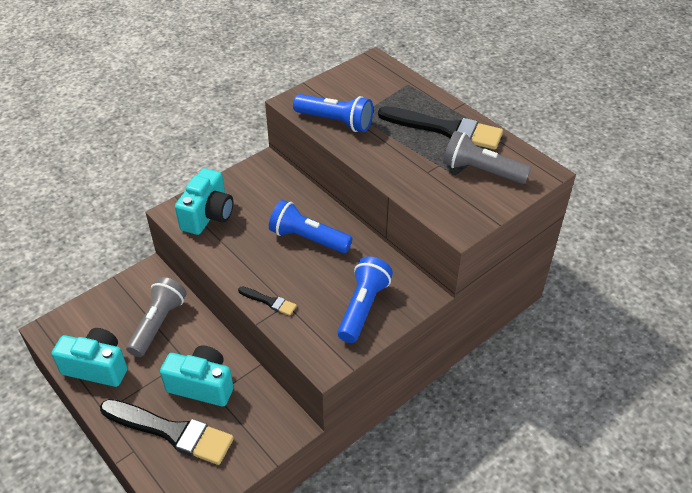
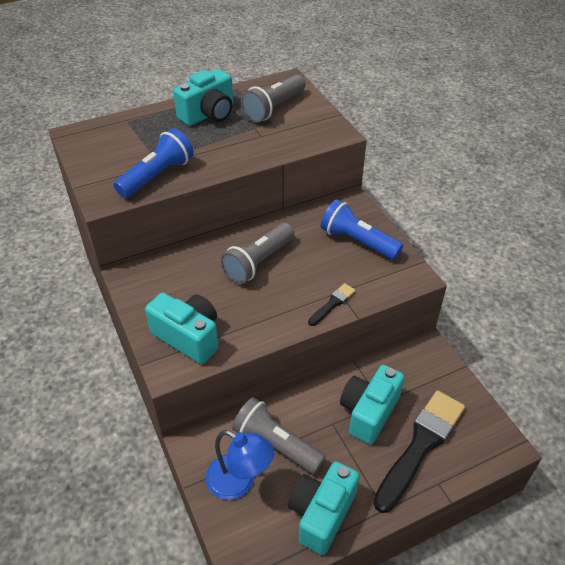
camera: 75 degrees left, 0 degrees up
blue flashlight [269,200,352,253] -> grey flashlight [220,223,294,284]
black brush [378,106,503,150] -> turquoise camera [173,69,233,126]
none -> blue lamp [205,430,274,500]

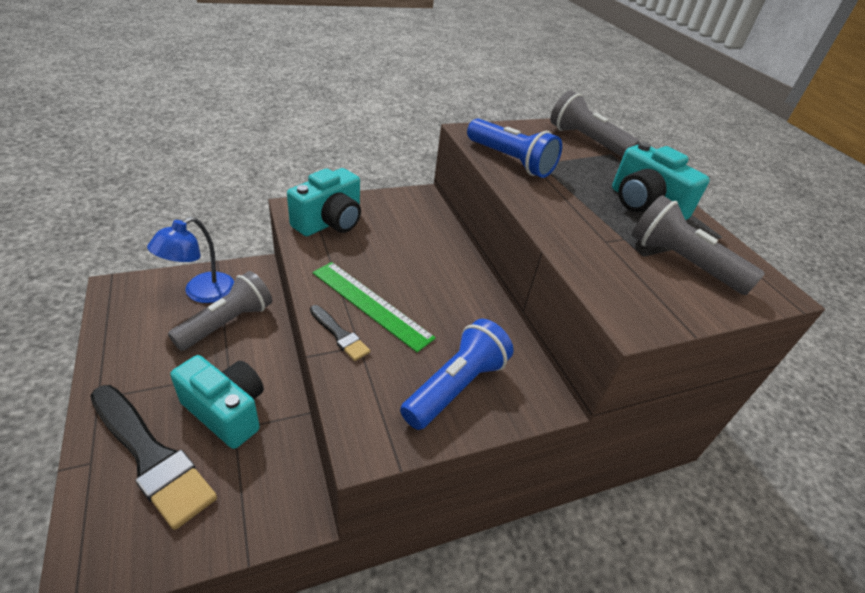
camera: 90 degrees right, 5 degrees down
grey flashlight [220,223,294,284] -> grey flashlight moved to [550,90,640,157]
turquoise camera [288,461,360,555] -> none
none -> green ruler [313,262,436,352]

